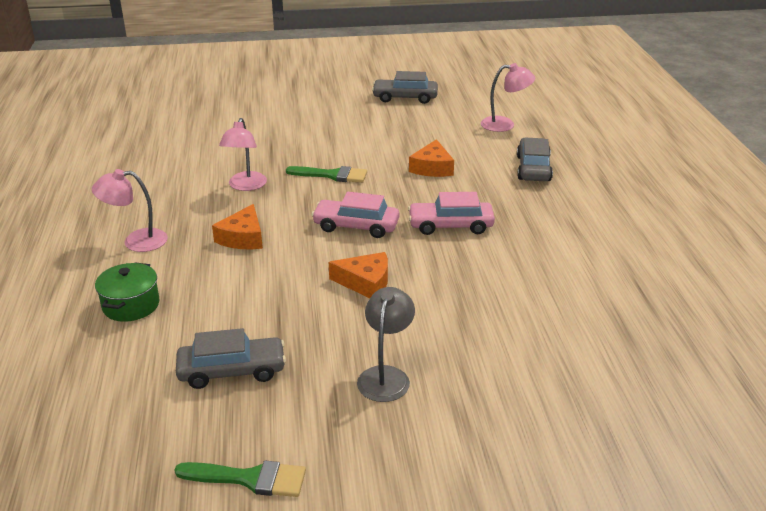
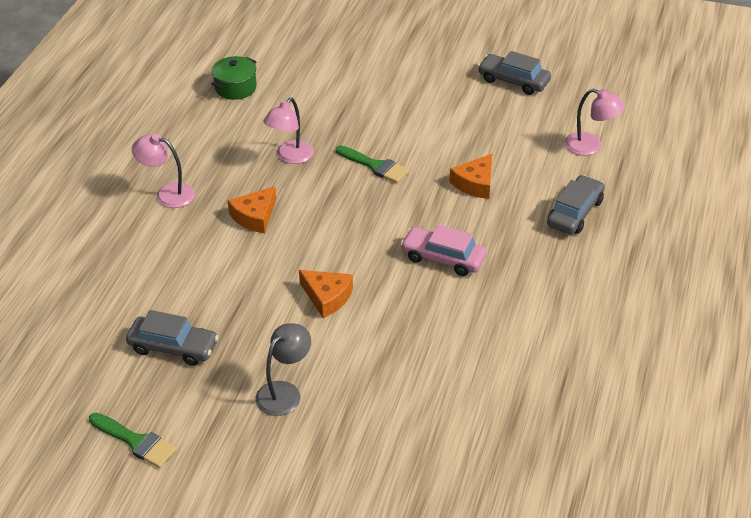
camera: 25 degrees right, 10 degrees up
green pot [95,262,160,322] -> green pot moved to [212,56,257,100]
pink car [312,192,399,238] -> none

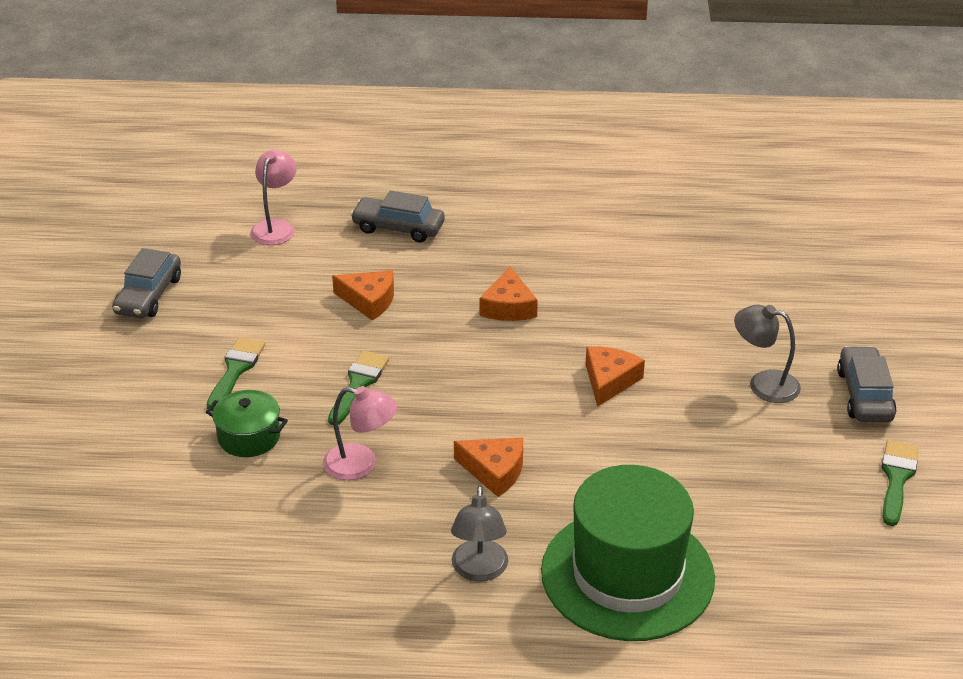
camera: 105 degrees left, 5 degrees down
grey car [126,310,219,366] -> grey car moved to [837,346,897,422]
pink lamp [132,134,195,208] -> grey lamp [451,486,508,582]
green pot [212,56,257,100] -> green pot moved to [206,390,288,457]
pink car [401,225,487,276] -> orange cheese [479,267,538,321]
none -> green brush [207,337,265,412]
none -> green hat [541,465,715,641]

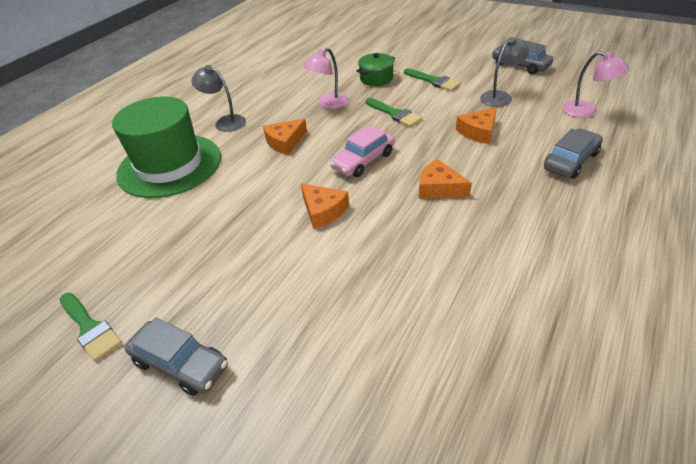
camera: 120 degrees right, 5 degrees up
grey lamp [734,305,801,403] -> grey lamp moved to [480,37,529,107]
none -> pink car [330,125,395,177]

